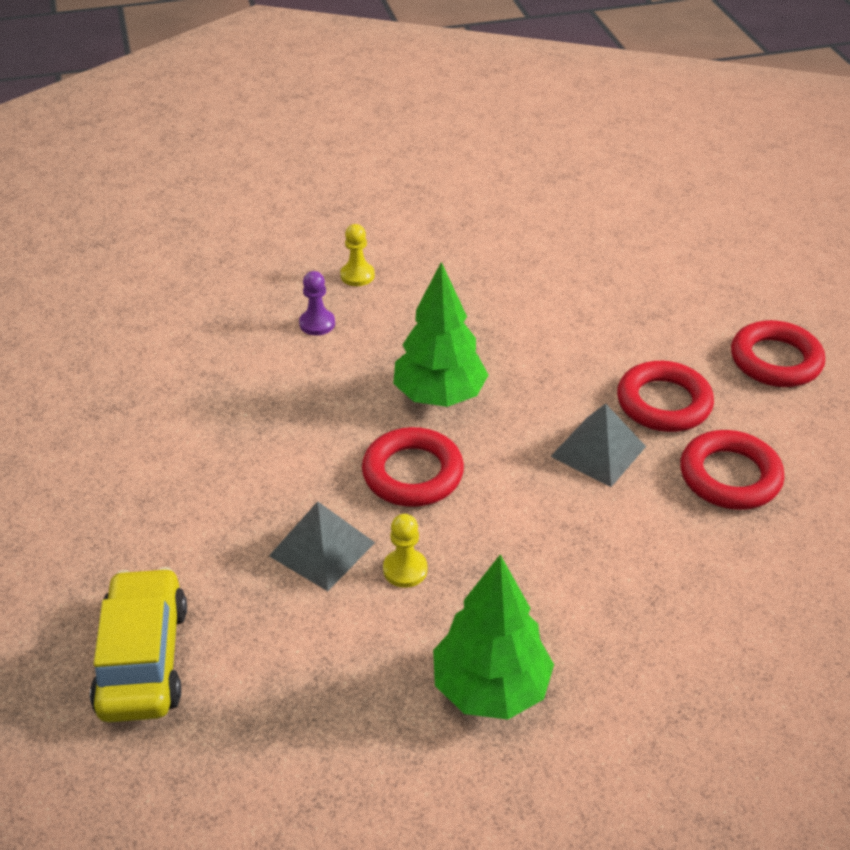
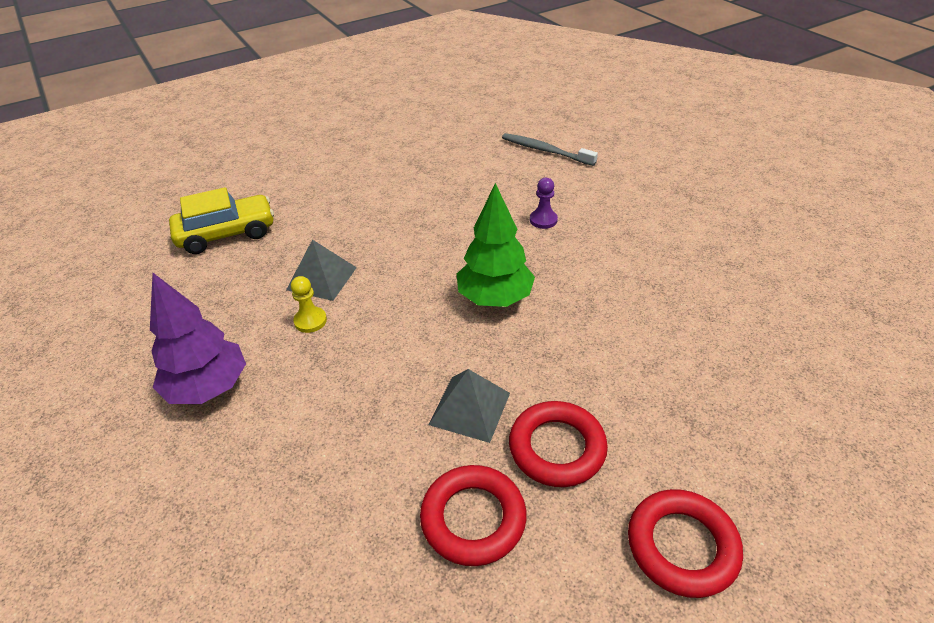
camera: 75 degrees right, 0 degrees up
yellow pawn [340,224,375,286] -> none
red ring [362,427,464,507] -> none
green tree [433,554,554,720] -> purple tree [150,273,246,404]
none -> grey toothbrush [502,133,598,166]

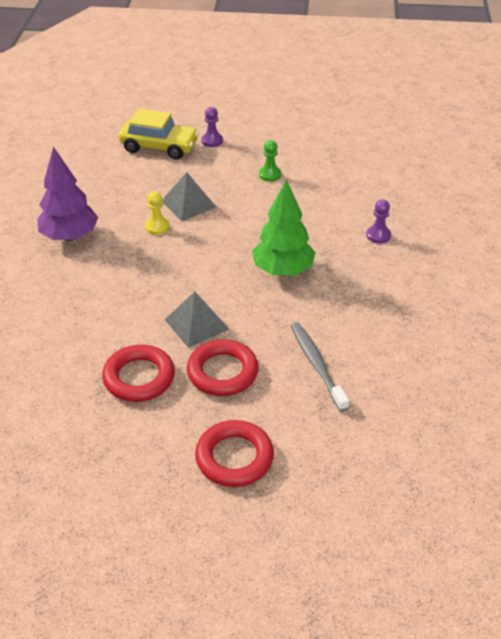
camera: 35 degrees right, 0 degrees up
grey toothbrush [502,133,598,166] -> grey toothbrush moved to [291,322,349,411]
none -> purple pawn [202,107,223,147]
none -> green pawn [259,140,281,182]

